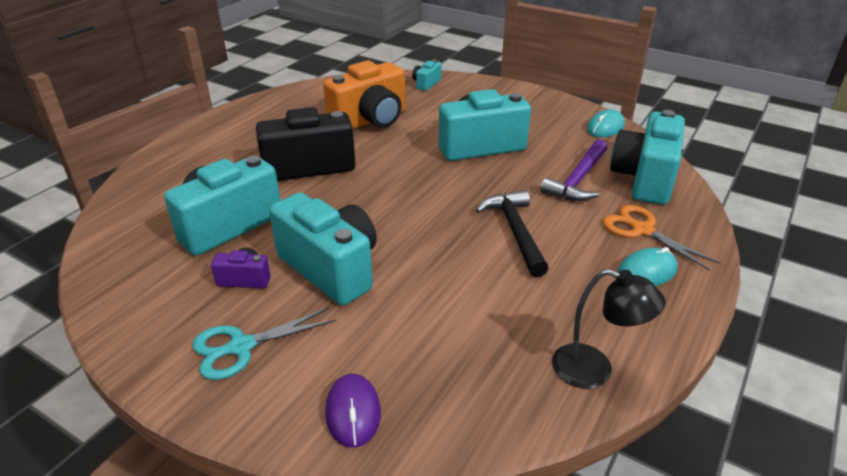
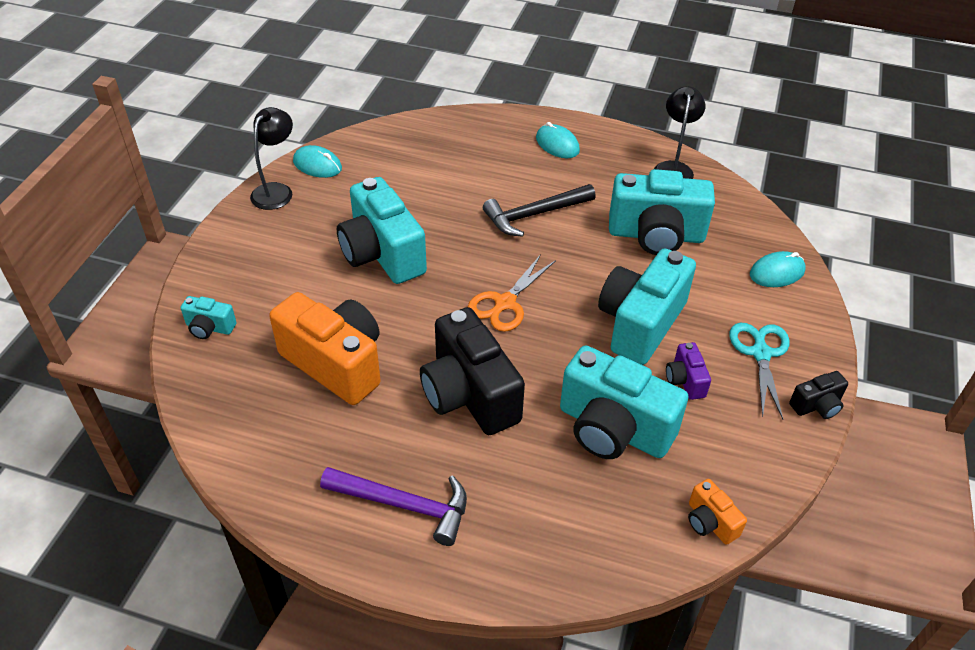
camera: 105 degrees left, 10 degrees up
turquoise scissors [192,307,336,380] -> turquoise scissors turned 135 degrees counterclockwise [729,323,790,419]
purple mouse [325,373,381,448] -> turquoise mouse [750,251,806,287]
purple hammer [540,139,607,201] -> purple hammer moved to [320,467,467,546]
orange scissors [603,205,720,271] -> orange scissors moved to [468,254,556,332]
turquoise camera [610,110,685,205] -> turquoise camera moved to [609,169,715,255]
none -> black lamp [250,107,293,210]
none -> orange camera [688,479,747,545]
none -> black camera [789,371,848,419]

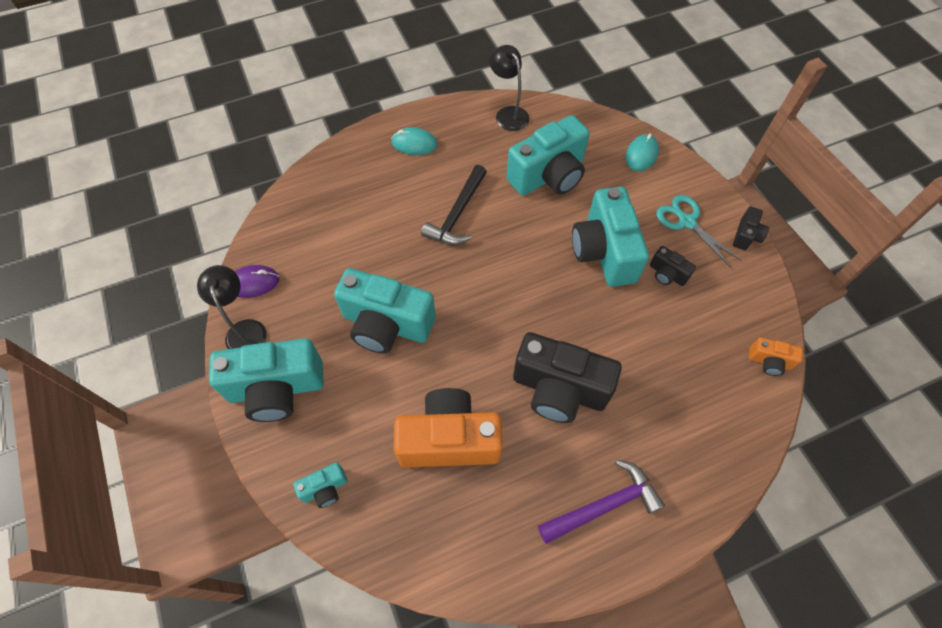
camera: 40 degrees left, 15 degrees up
turquoise mouse [293,145,342,178] -> purple mouse [234,265,279,298]
orange scissors [468,254,556,332] -> none
turquoise camera [560,345,688,459] -> turquoise camera moved to [209,338,324,422]
purple camera [666,342,711,400] -> black camera [650,246,696,286]

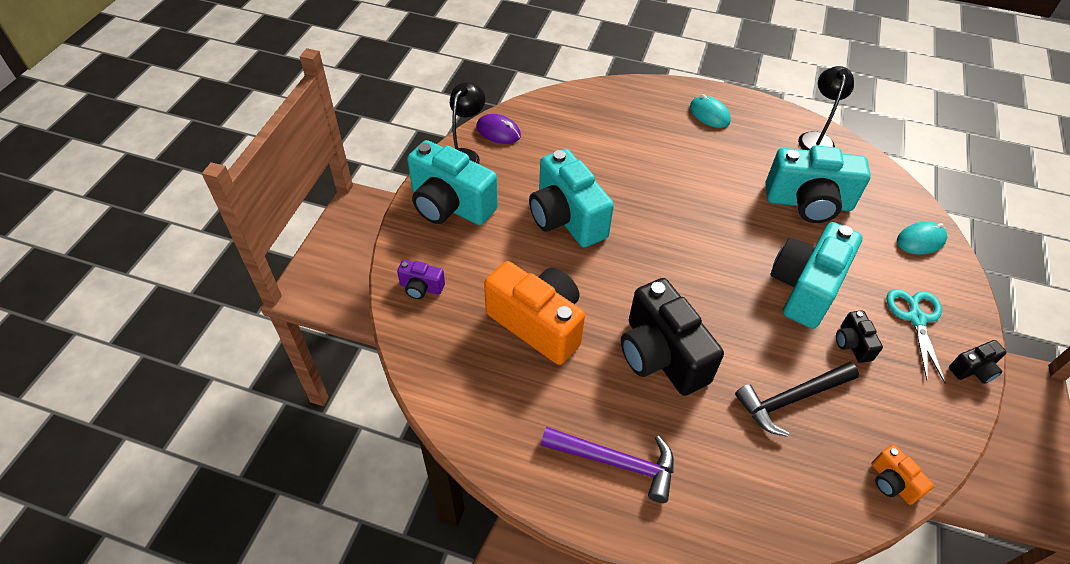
camera: 40 degrees right, 10 degrees down
turquoise camera [293,462,348,508] -> purple camera [397,260,445,299]
black hammer [421,165,487,245] -> black hammer moved to [735,362,859,437]

